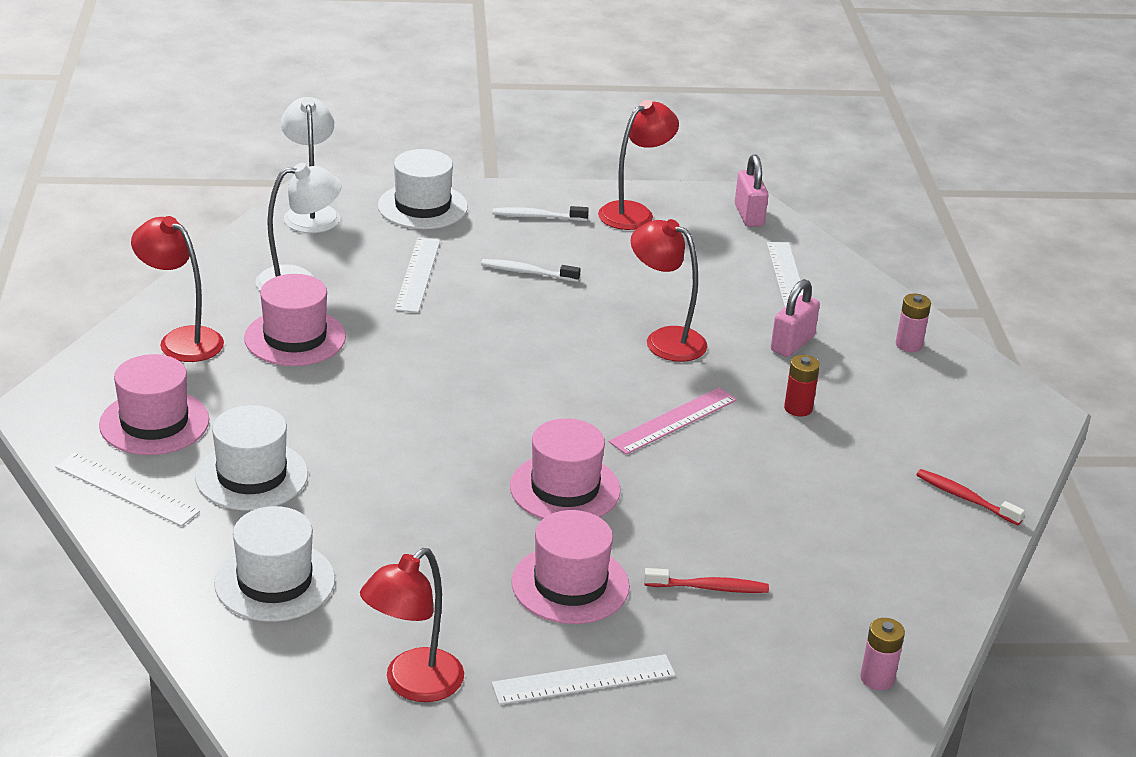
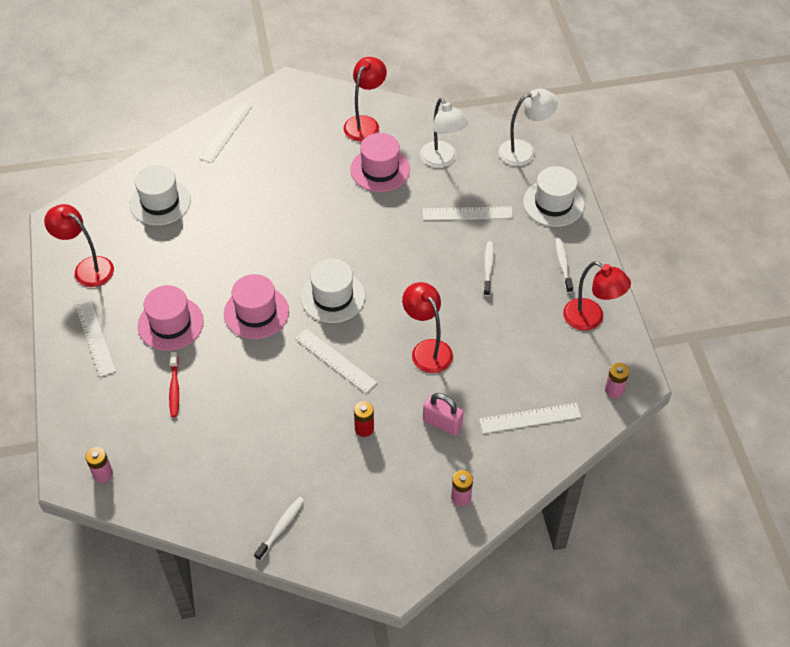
camera: 85 degrees right, 20 degrees up
pink hat [99,354,209,455] -> none
white hat [195,405,308,511] -> white hat moved to [301,259,365,323]
pink ruler [609,388,737,455] -> white ruler [295,329,377,393]
red lamp [631,219,708,362] -> red lamp turned 60 degrees counterclockwise [402,282,453,373]
pink padlock [735,154,769,227] -> pink battery [605,363,629,398]
red toothbrush [916,469,1025,525] -> white toothbrush [254,497,304,561]

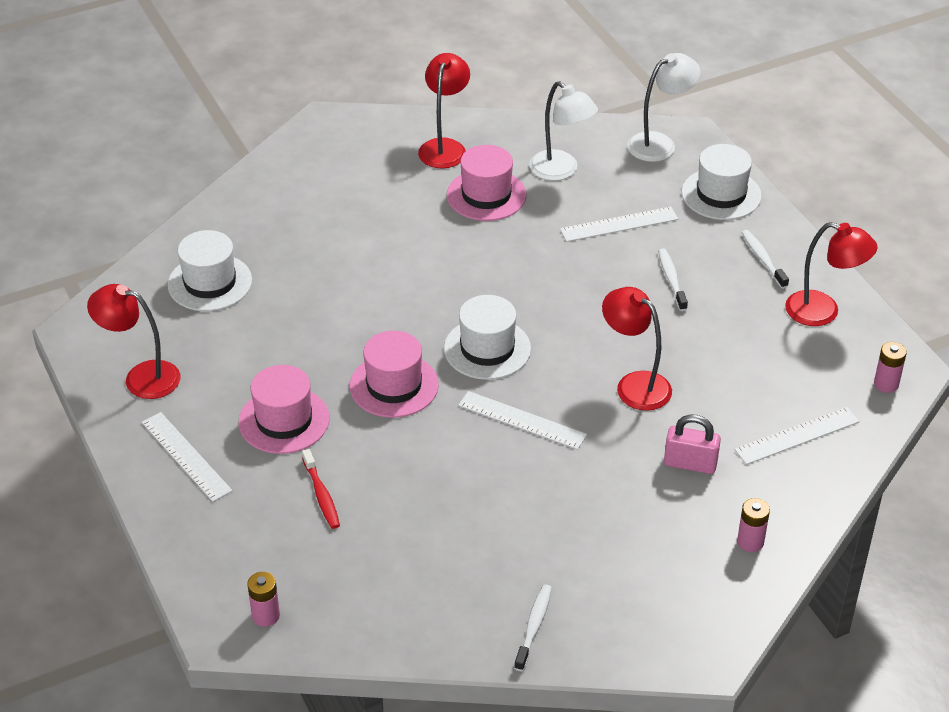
camera: 15 degrees left, 10 degrees down
white ruler [199,102,252,163] -> none
red battery [354,401,374,437] -> none

